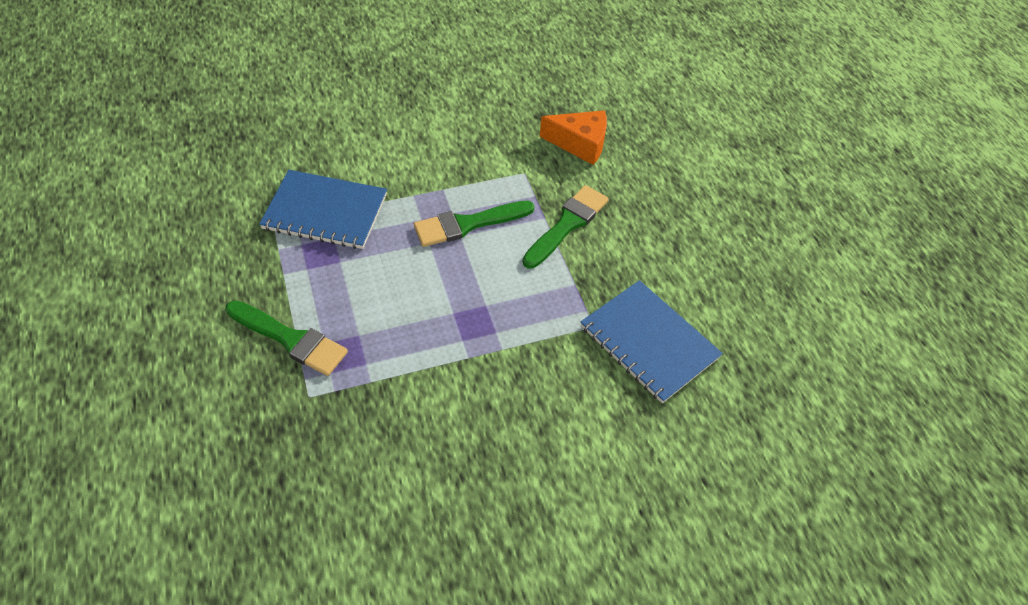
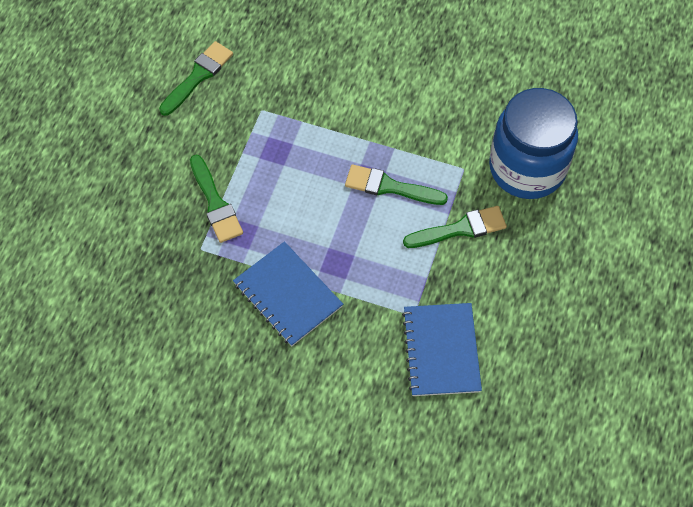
camera: 40 degrees right, 10 degrees up
blue notebook [259,170,387,249] -> blue notebook moved to [233,241,343,346]
orange cheese [540,110,607,165] -> blue jar [489,88,578,199]
none -> green brush [159,41,233,116]

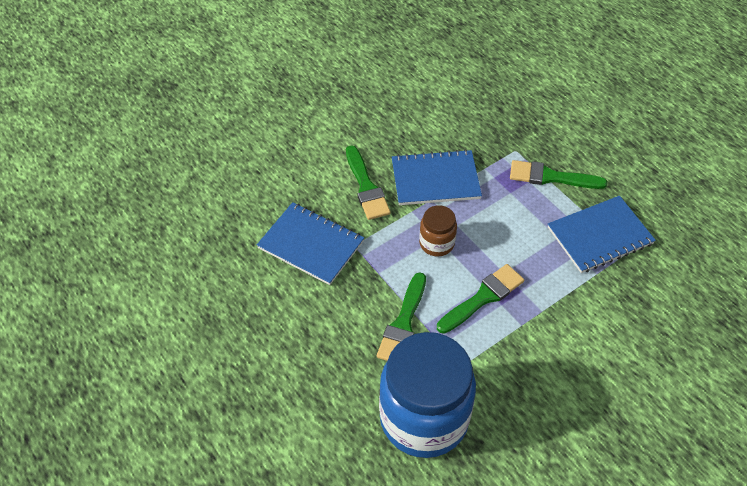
camera: 125 degrees right, 10 degrees down
green brush [159,41,233,116] -> green brush moved to [346,145,391,220]
none -> brown jar [419,205,457,257]
none -> blue notebook [548,196,656,273]

